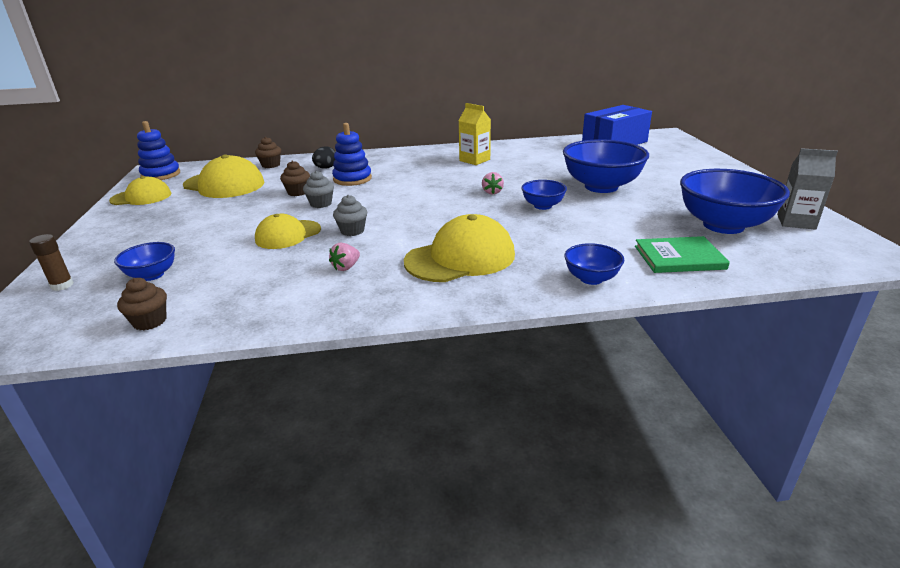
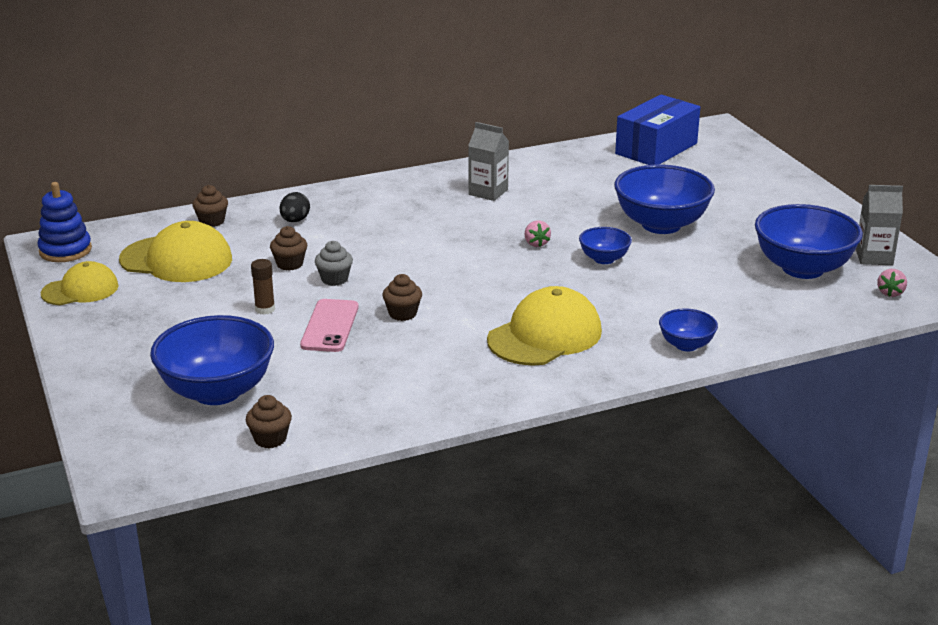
camera: 15 degrees left, 0 degrees up
brown glue stick [29,234,74,291] -> brown glue stick moved to [251,259,275,315]
blue bowl [114,242,175,281] -> blue bowl [150,315,274,405], size x1.97
yellow cap [255,214,321,249] -> pink phone [300,299,359,352]
pink strawberry [329,243,360,271] -> pink strawberry moved to [877,269,907,297]
blue stacking toy [332,123,372,186] -> none
grey cupcake [333,195,367,236] -> brown cupcake [383,274,422,321]
yellow carton [459,103,491,165] -> grey carton [468,122,509,201]
green book [635,236,730,273] -> none

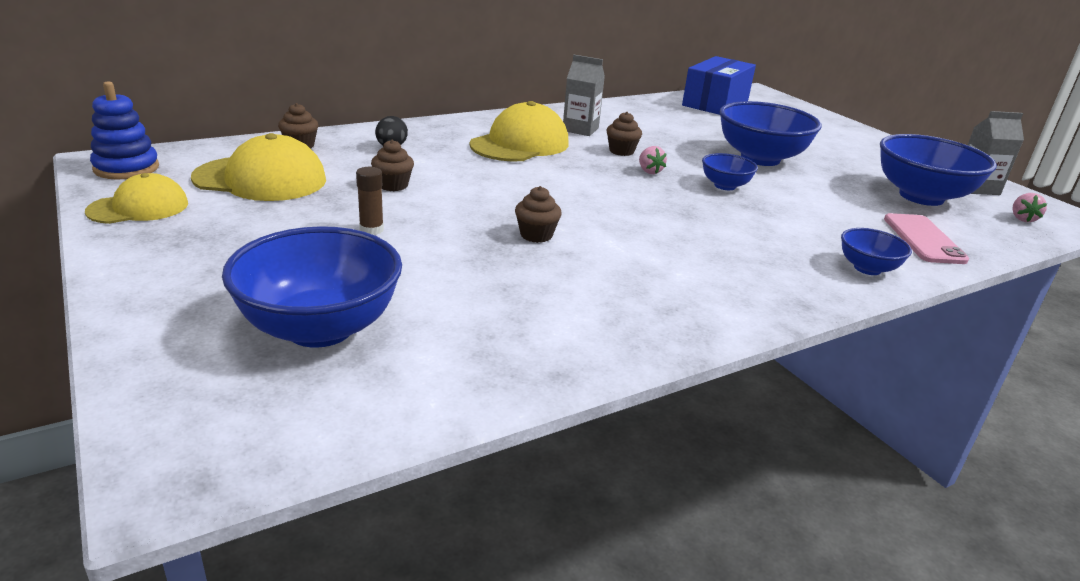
camera: 10 degrees left, 0 degrees up
brown cupcake [246,395,292,448] -> brown cupcake moved to [607,112,642,156]
pink phone [300,299,359,352] -> pink phone moved to [884,213,969,264]
grey cupcake [315,241,353,286] -> none
yellow cap [487,286,602,366] -> yellow cap moved to [470,101,569,162]

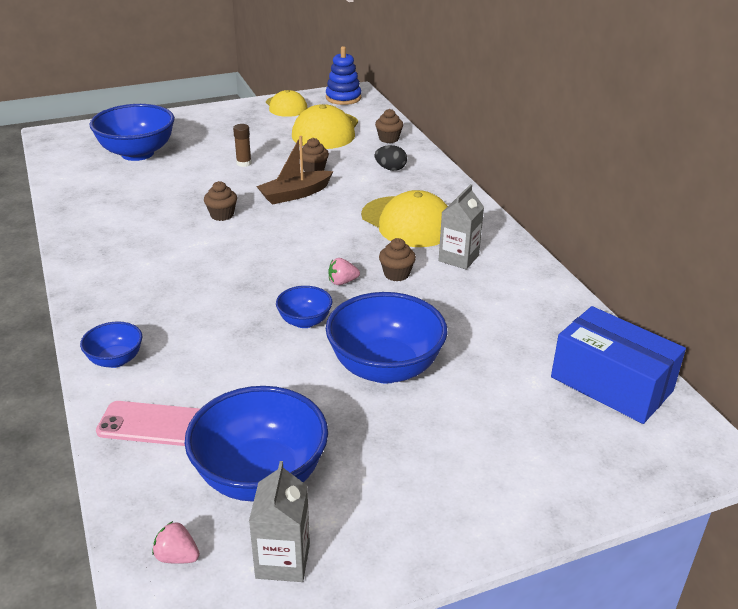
camera: 100 degrees right, 5 degrees up
none -> brown boat [256,136,333,205]

